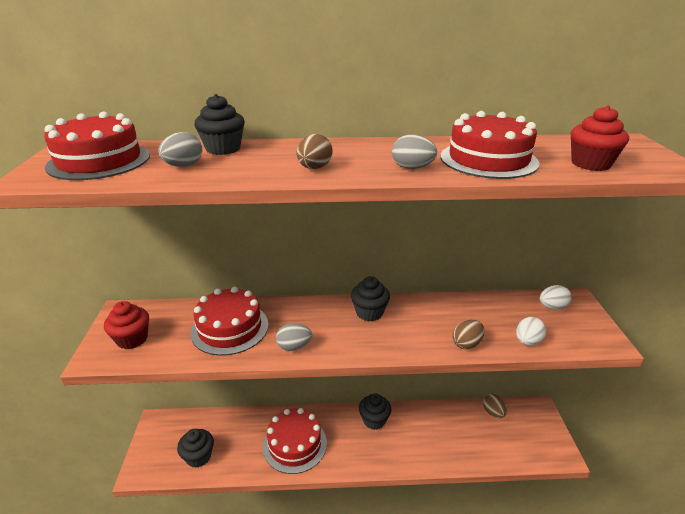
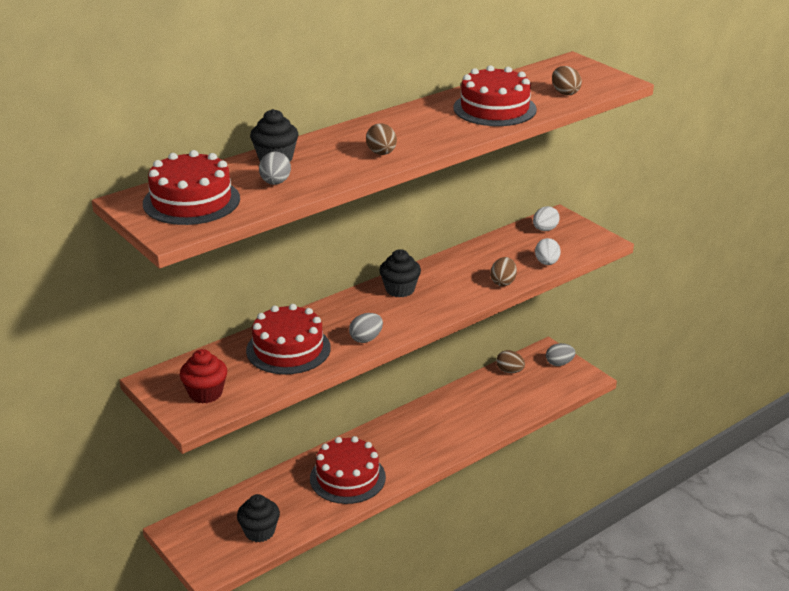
camera: 35 degrees left, 0 degrees up
black cupcake [359,393,391,430] -> none
grey egg [392,134,437,169] -> grey egg moved to [546,343,576,366]
red cupcake [571,105,629,171] -> brown egg [552,66,582,95]

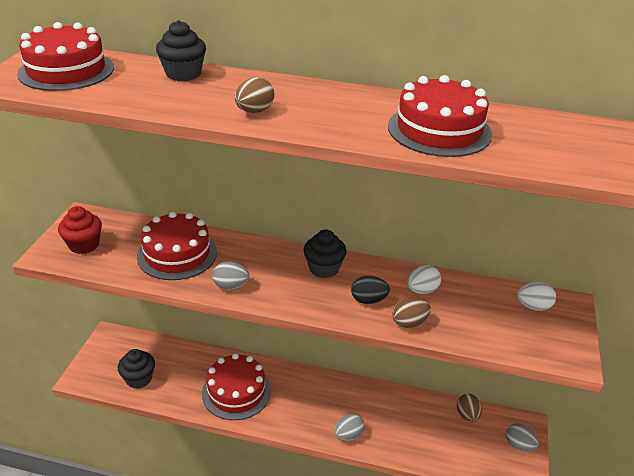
camera: 50 degrees right, 5 degrees up
grey egg [259,151,291,185] -> grey egg moved to [334,414,364,441]
white egg [535,238,561,265] -> white egg moved to [407,265,441,294]
brown egg [552,66,582,95] -> none
none -> black egg [351,276,390,304]

